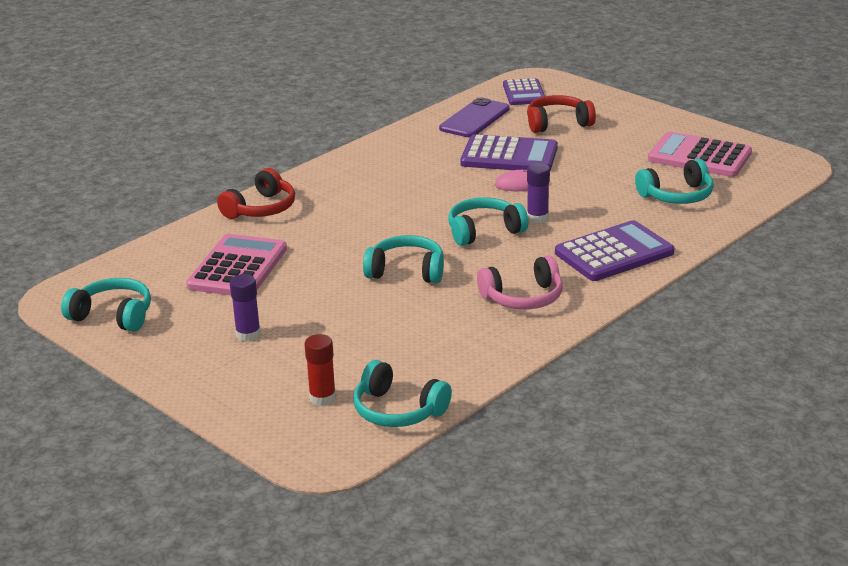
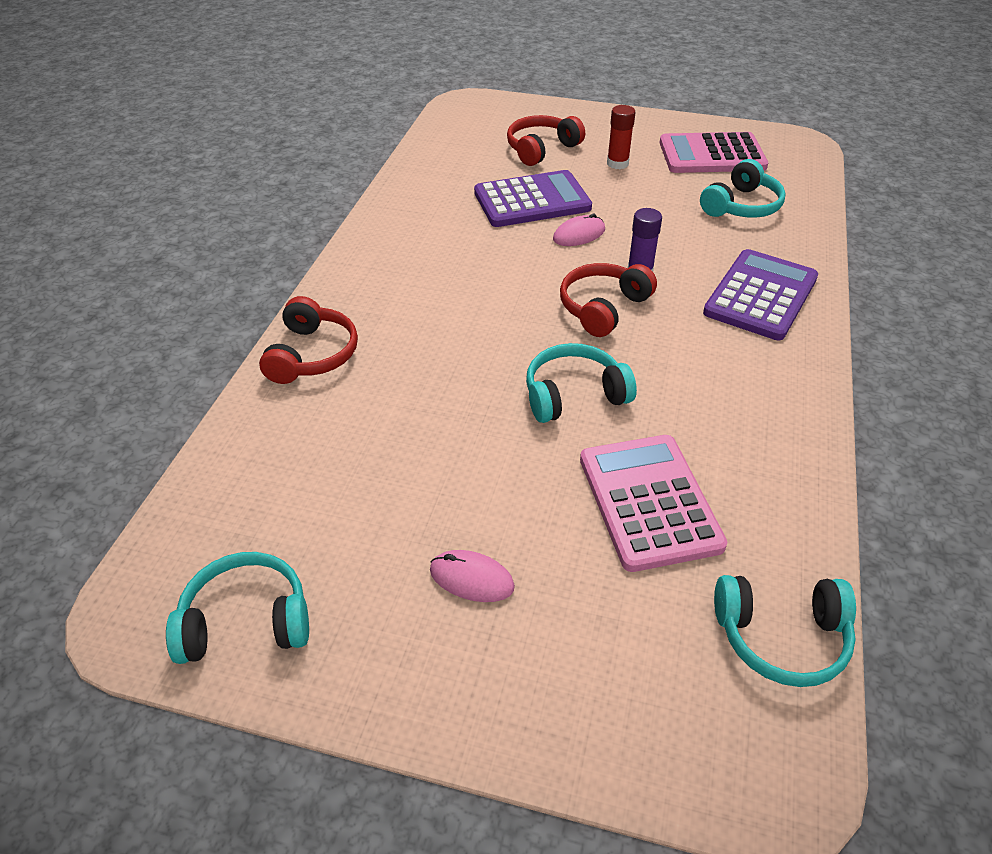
camera: 30 degrees left, 15 degrees up
pink calculator [186,234,287,295] -> pink calculator moved to [580,435,727,572]
purple glue stick [230,274,261,342] -> pink mouse [430,550,515,602]
red glue stick [304,334,336,406] -> red glue stick moved to [607,105,636,169]
purple phone [439,97,510,137] -> none
turquoise headphones [448,197,528,246] -> red headphones [560,263,657,337]
pink headphones [477,255,563,309] -> none
purple calculator [503,78,545,105] -> none

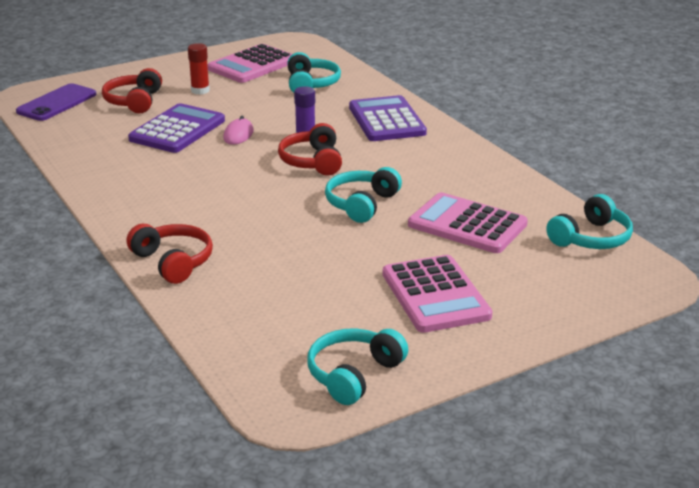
camera: 45 degrees left, 15 degrees down
pink mouse [430,550,515,602] -> pink calculator [383,255,492,333]
none -> purple phone [16,83,96,121]

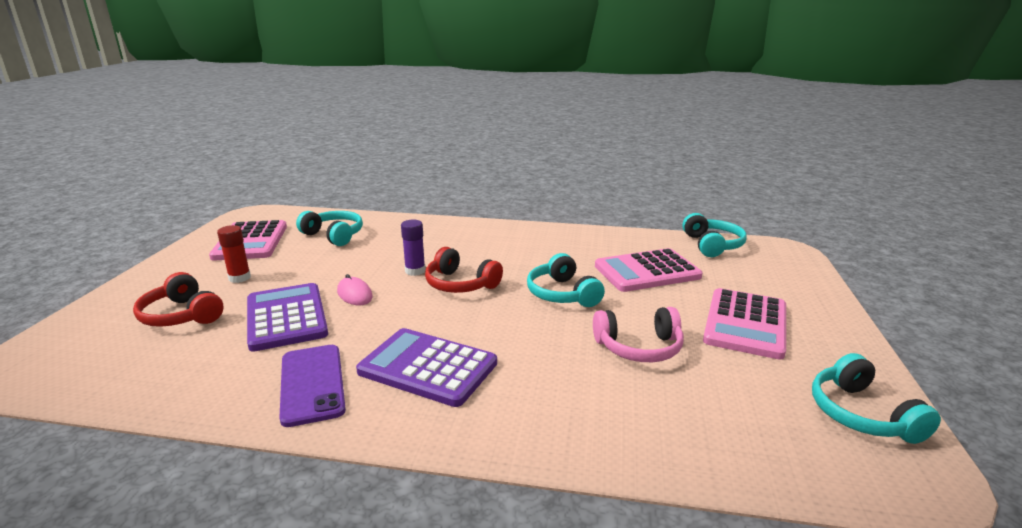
camera: 50 degrees left, 5 degrees down
purple phone [16,83,96,121] -> purple phone moved to [279,345,346,427]
red headphones [127,224,213,284] -> none
purple calculator [349,95,427,141] -> purple calculator moved to [356,328,497,407]
pink calculator [383,255,492,333] -> pink calculator turned 90 degrees clockwise [703,288,786,359]
none -> pink headphones [593,307,684,362]

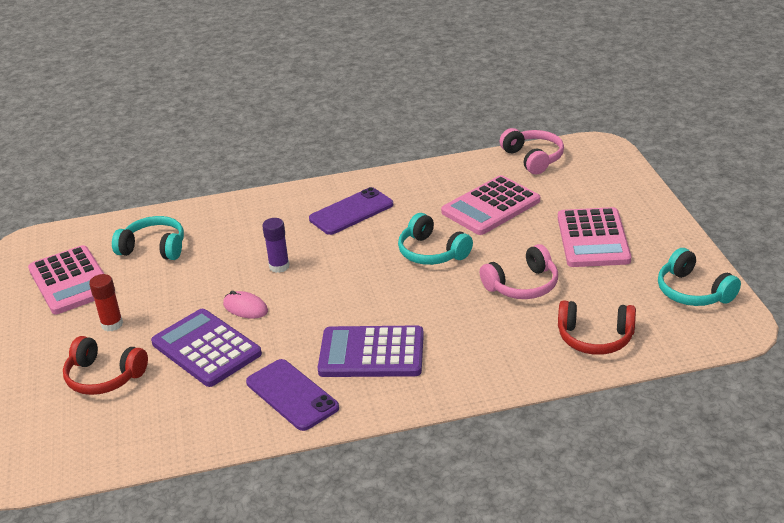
camera: 20 degrees left, 10 degrees up
red headphones [425,247,503,293] -> red headphones moved to [558,300,636,355]
turquoise headphones [683,213,747,257] -> pink headphones [499,128,564,175]
none -> purple phone [309,187,393,235]

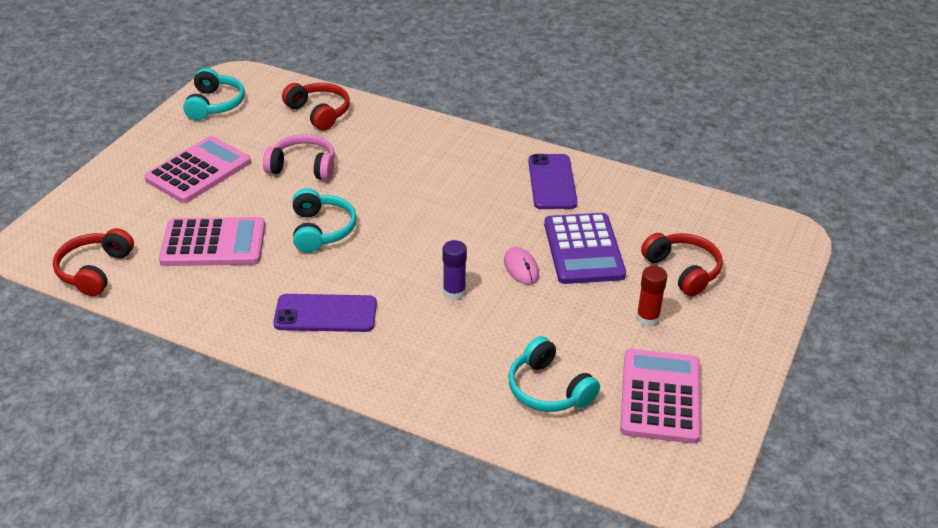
camera: 145 degrees left, 5 degrees up
purple calculator [318,325,424,377] -> none
pink headphones [499,128,564,175] -> red headphones [53,228,134,296]

